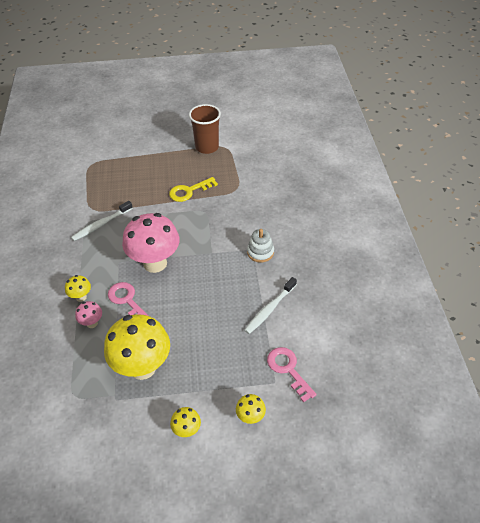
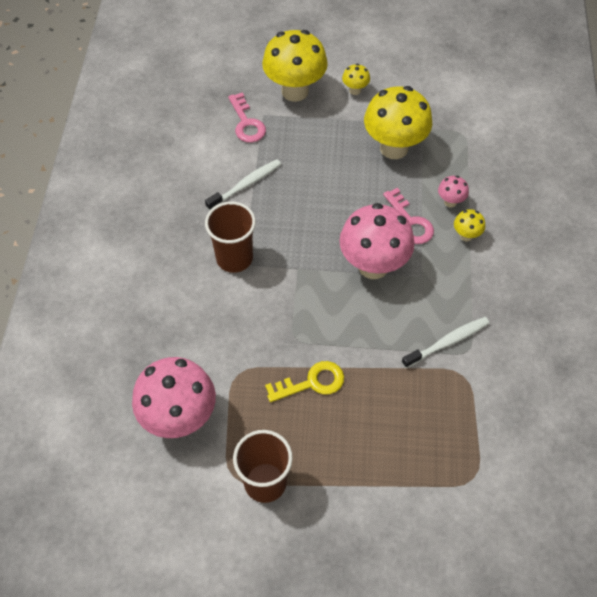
camera: 170 degrees left, 10 degrees up
yellow mushroom [236,394,266,424] -> yellow mushroom [262,30,328,102], size x2.27
white stacking toy [247,229,274,263] -> brown cup [205,201,256,273]
none -> pink mushroom [132,357,216,438]

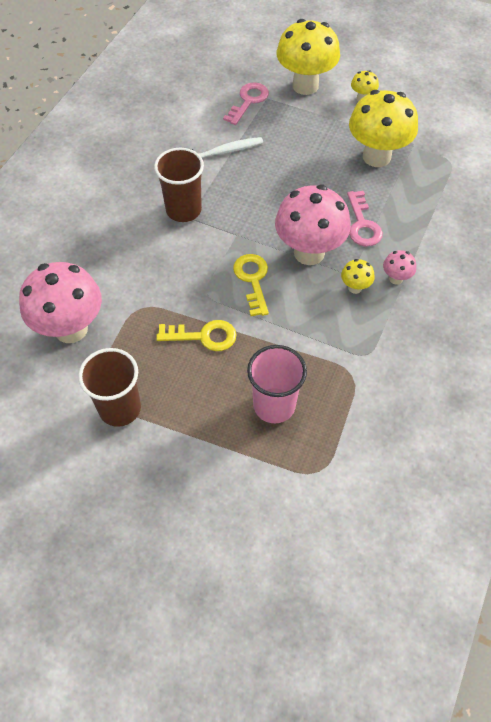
camera: 20 degrees right, 0 degrees up
pink key [228,92,266,143] -> pink key turned 150 degrees counterclockwise [223,82,269,125]
white toothbrush [402,317,489,368] -> none
pink mushroom [438,176,469,207] -> pink mushroom moved to [383,250,416,285]
yellow mushroom [454,209,485,241] -> yellow mushroom moved to [341,259,375,294]
none -> yellow key [233,254,269,316]
none -> pink cup [247,345,307,423]

